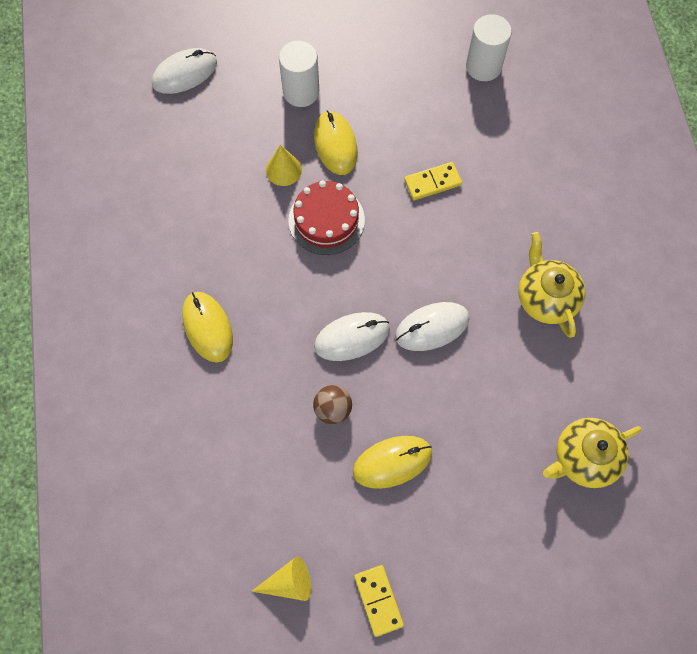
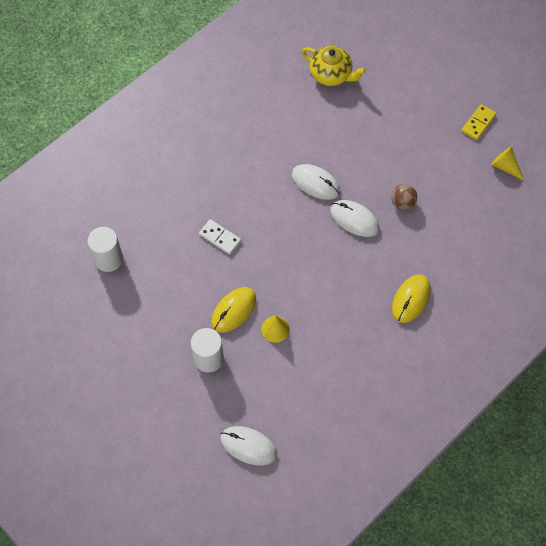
camera: 125 degrees left, 5 degrees down
red cake [288,181,365,255] -> none
yellow mouse [353,436,432,489] -> none
yellow domino [404,162,462,200] -> white domino [199,219,241,255]
yellow teapot [518,232,585,338] -> none

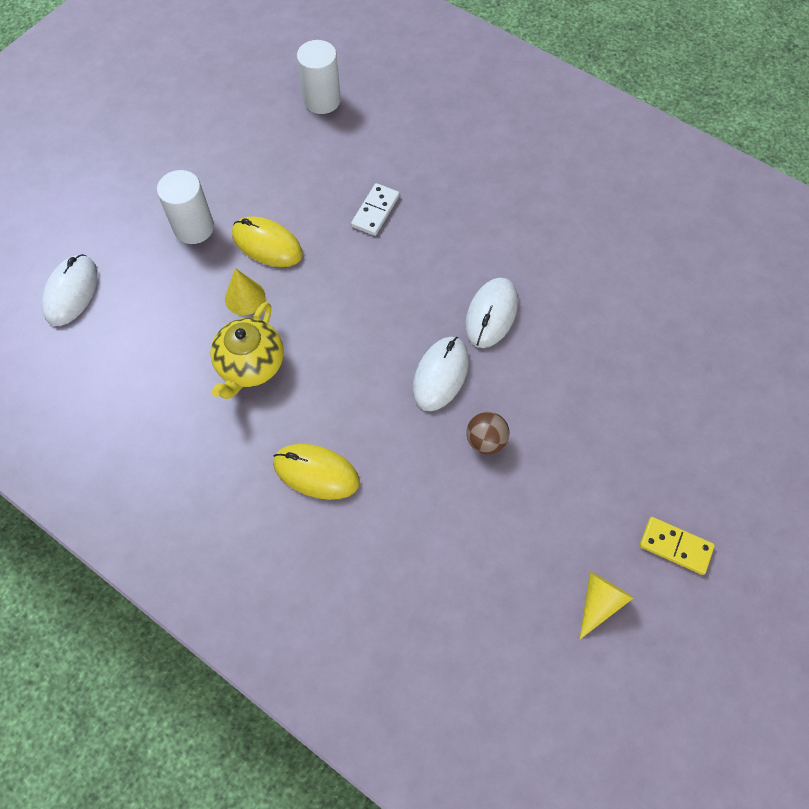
camera: 80 degrees right, 0 degrees up
yellow teapot [301,46,366,86] -> yellow teapot moved to [210,302,284,399]

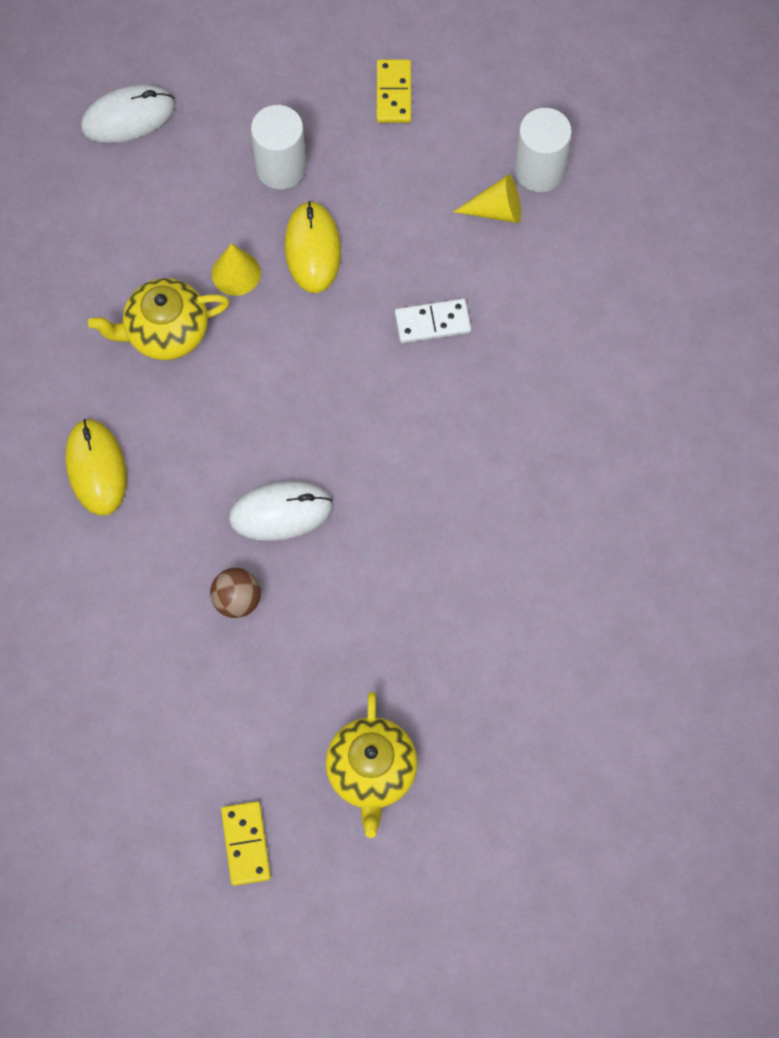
camera: 55 degrees right, 5 degrees up
white mouse [465,278,518,348] -> none
yellow cone [580,572,633,639] -> yellow cone moved to [454,174,521,223]
none -> yellow teapot [326,692,418,838]
none -> yellow domino [377,59,411,123]

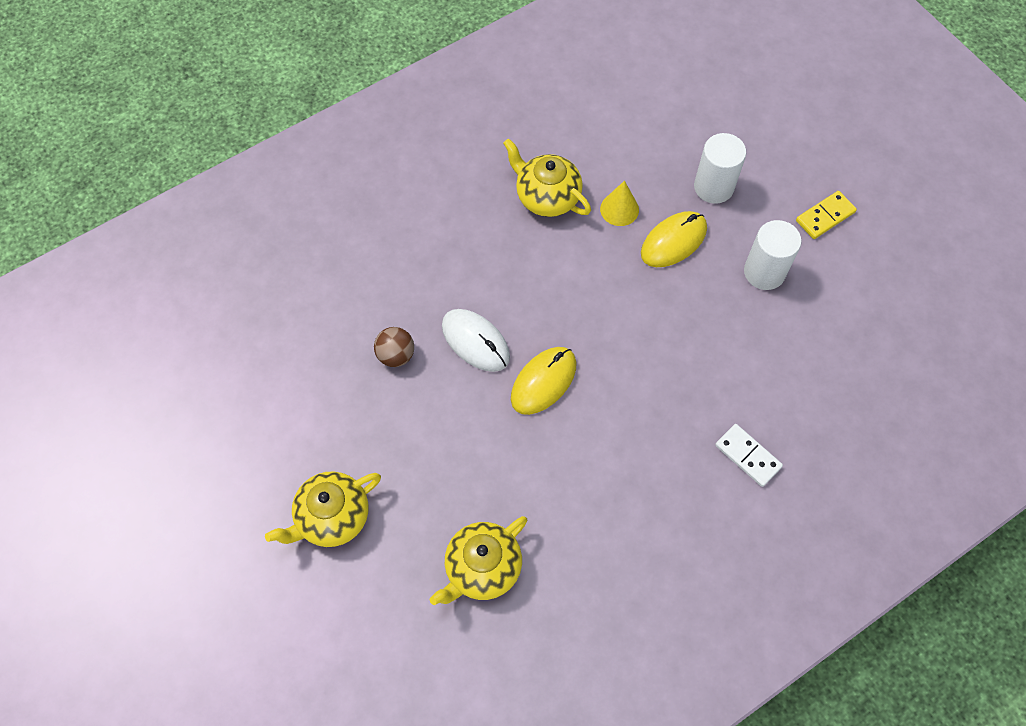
camera: 55 degrees right, 5 degrees down
yellow mouse [65,419,127,515] -> yellow mouse moved to [511,347,577,415]
white mouse [81,85,175,143] -> none
yellow domino [221,801,271,886] -> none
white domino [395,299,471,343] -> white domino moved to [715,424,783,487]
yellow cone [454,174,521,223] -> none
white cylinder [515,108,572,192] -> white cylinder moved to [744,220,802,290]
none -> yellow teapot [430,516,527,605]

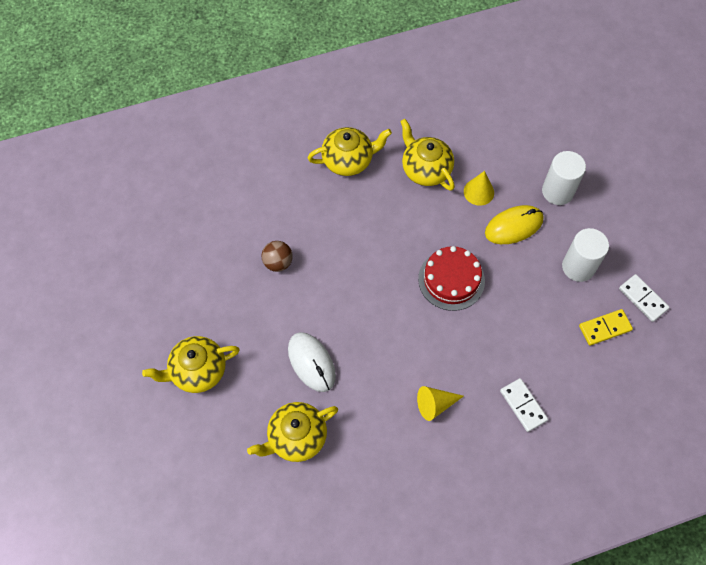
camera: 15 degrees right, 0 degrees up
white mouse [442,309,510,372] -> white mouse moved to [288,332,336,392]
yellow mouse [511,347,577,415] -> none
yellow domino [796,191,857,239] -> yellow domino moved to [579,309,633,346]
none -> yellow teapot [308,127,392,176]
none -> yellow cone [417,386,464,421]
none -> red cake [418,246,485,311]
none -> white domino [619,274,670,322]

